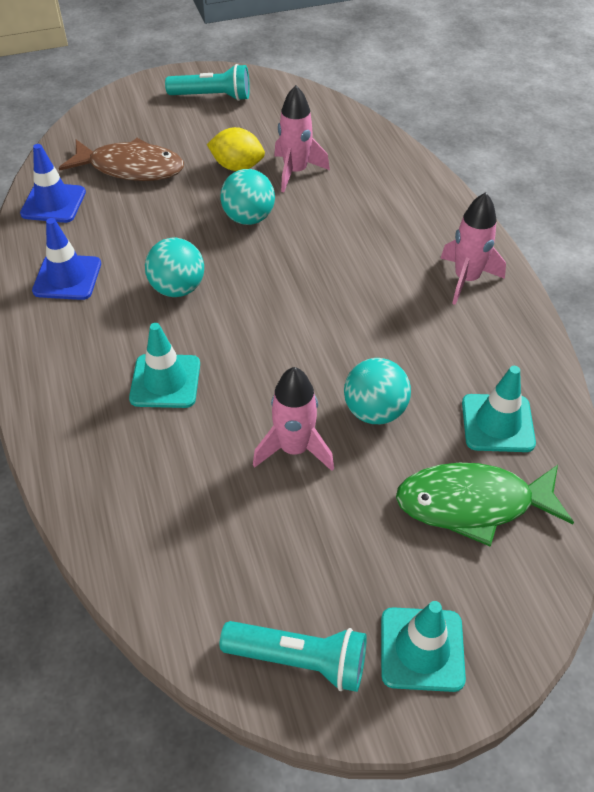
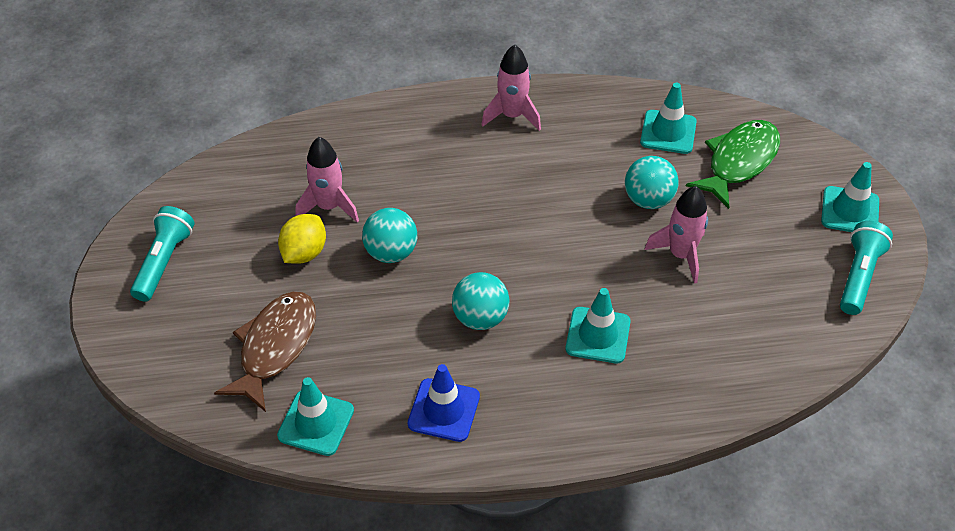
camera: 80 degrees left, 0 degrees up
blue traffic cone [20,144,86,223] -> turquoise traffic cone [277,377,354,456]
green fish [396,463,574,547] -> green fish turned 150 degrees counterclockwise [686,120,780,209]

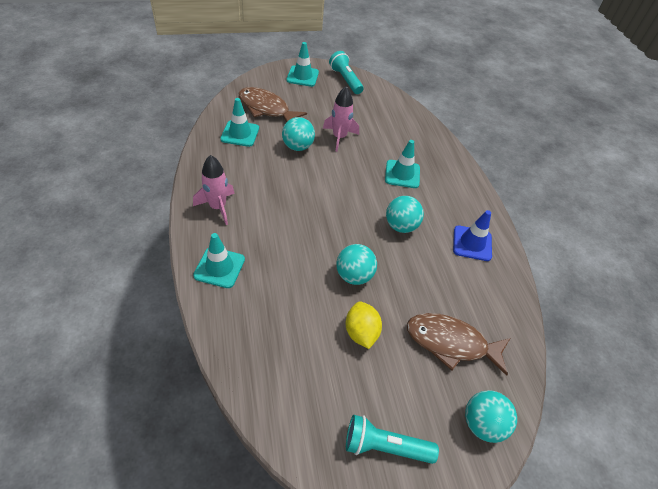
camera: 100 degrees left, 0 degrees up
turquoise traffic cone [277,377,354,456] -> turquoise traffic cone moved to [193,233,245,288]
yellow lemon [278,214,326,264] -> yellow lemon turned 60 degrees clockwise [345,301,382,349]
pink rocket [296,137,359,222] -> none
green fish [686,120,780,209] -> brown fish [239,87,307,122]
turquoise flashlight [840,221,893,315] -> turquoise flashlight turned 45 degrees clockwise [329,51,364,94]
none -> turquoise ball [465,390,517,443]

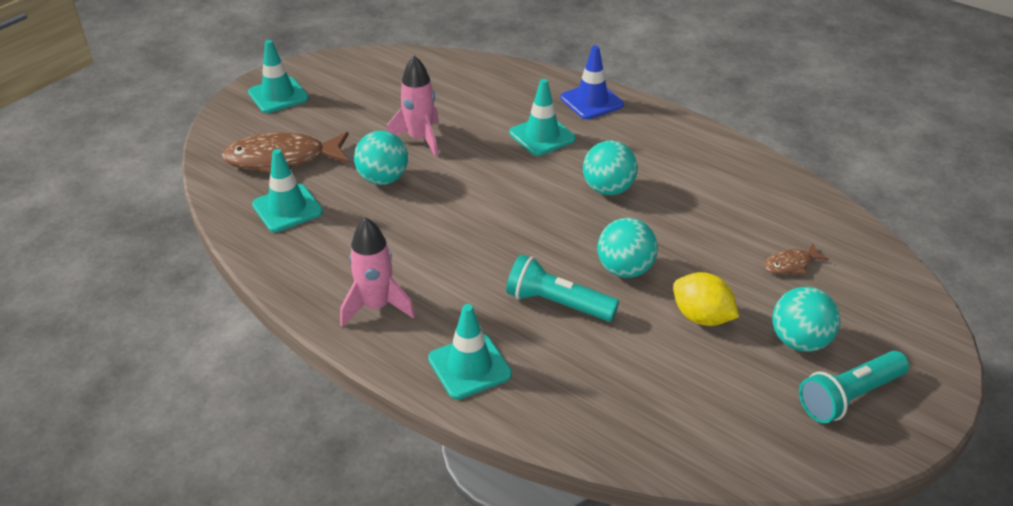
camera: 35 degrees left, 10 degrees down
turquoise flashlight [329,51,364,94] -> turquoise flashlight moved to [506,254,619,322]
brown fish [407,313,510,376] -> brown fish [764,244,829,274], size x0.47
blue traffic cone [453,210,492,261] -> blue traffic cone moved to [560,45,624,119]
turquoise ball [465,390,517,443] -> turquoise ball moved to [772,287,840,352]

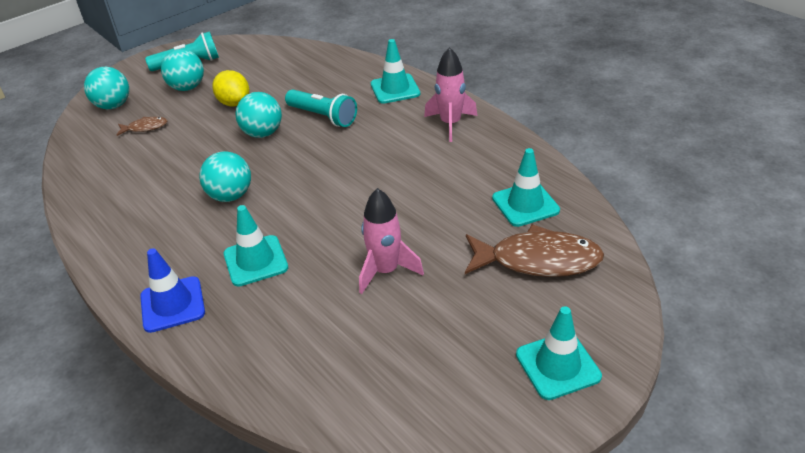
camera: 165 degrees left, 0 degrees up
turquoise ball [354,131,408,185] -> turquoise ball moved to [84,67,129,109]

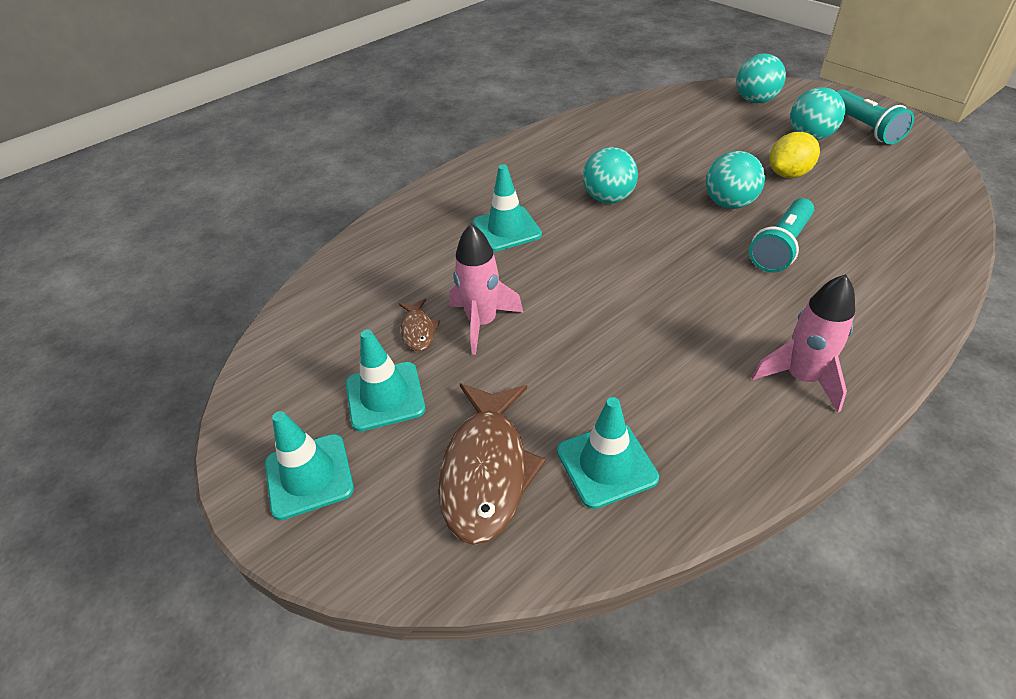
camera: 90 degrees right, 5 degrees up
brown fish [117,117,167,136] -> brown fish moved to [399,298,440,351]
blue traffic cone [140,248,205,333] -> none
turquoise traffic cone [371,39,420,104] -> turquoise traffic cone moved to [346,330,426,431]

